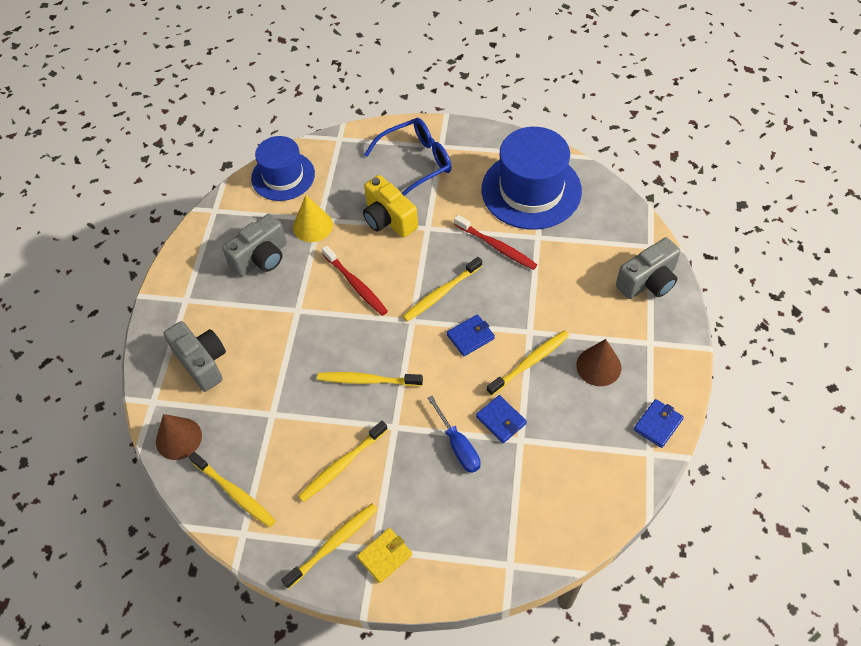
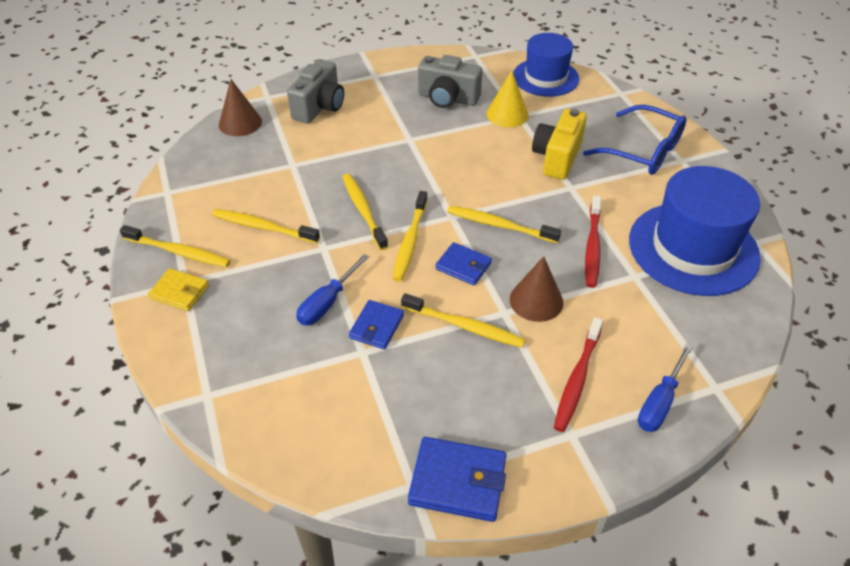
camera: 60 degrees right, 10 degrees down
yellow toothbrush [189,452,276,527] -> yellow toothbrush moved to [393,191,428,282]
red toothbrush [322,245,388,316] -> red toothbrush moved to [554,317,603,432]
brown cone [576,339,621,386] -> brown cone moved to [510,256,563,322]
grey camera [616,237,681,299] -> blue screwdriver [638,344,693,432]
blue wallet [634,399,684,448] -> blue wallet [408,437,506,522], size x1.55

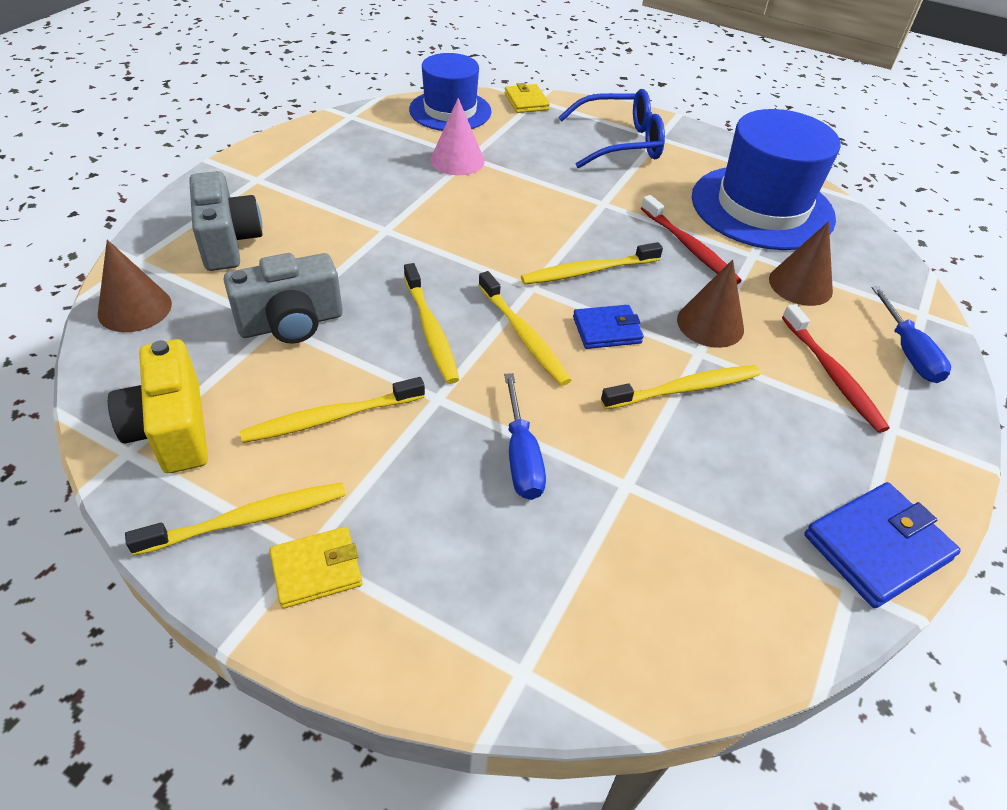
camera: 45 degrees left, 0 degrees up
yellow toothbrush [342,173,388,250] -> yellow toothbrush turned 135 degrees counterclockwise [404,263,459,384]
blue wallet [349,300,404,350] -> none
grey camera [418,55,482,108] -> grey camera moved to [224,253,343,344]
yellow cone [486,70,529,127] -> pink cone [430,98,485,175]
yellow camera [532,109,587,180] -> yellow camera moved to [108,339,208,473]
none -> yellow wallet [505,83,550,113]
none -> brown cone [769,221,833,306]

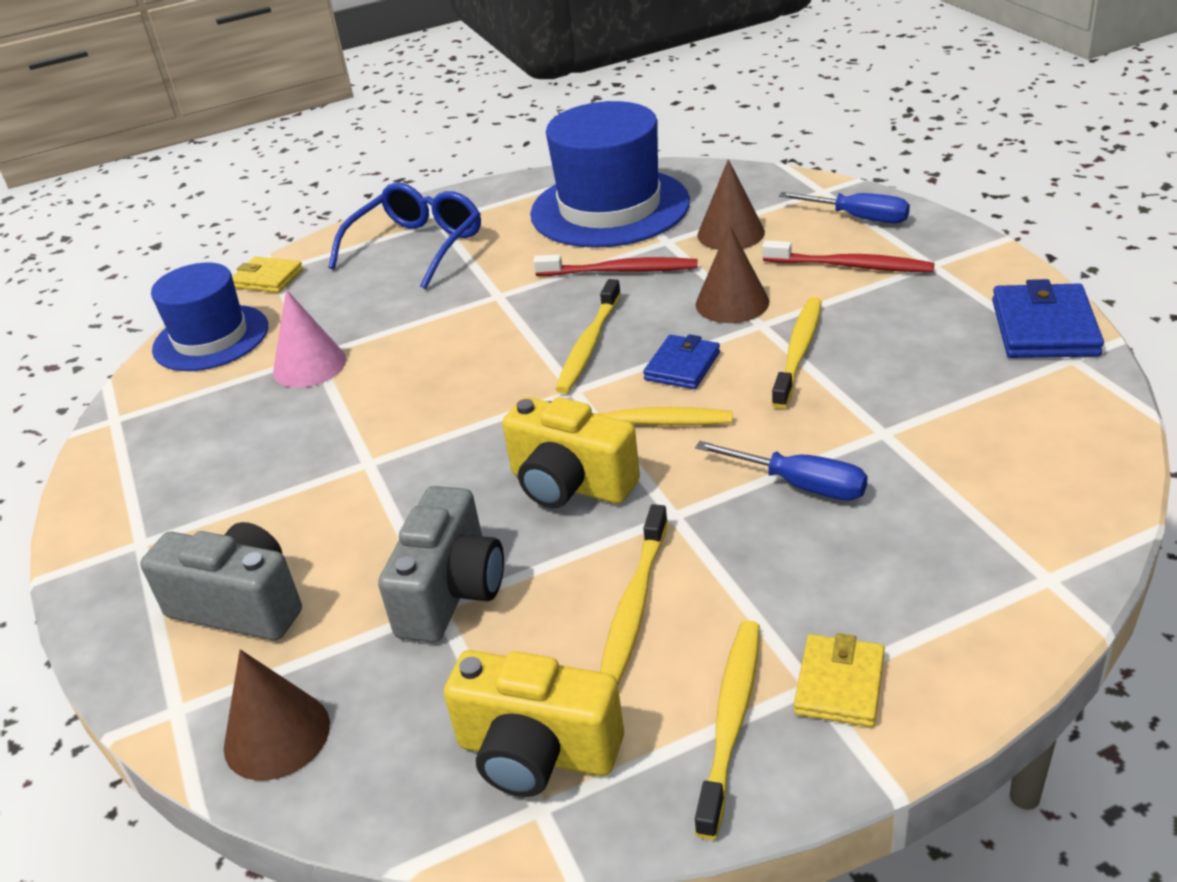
camera: 45 degrees left, 10 degrees down
yellow toothbrush [404,263,459,384] -> yellow camera [502,397,640,508]

